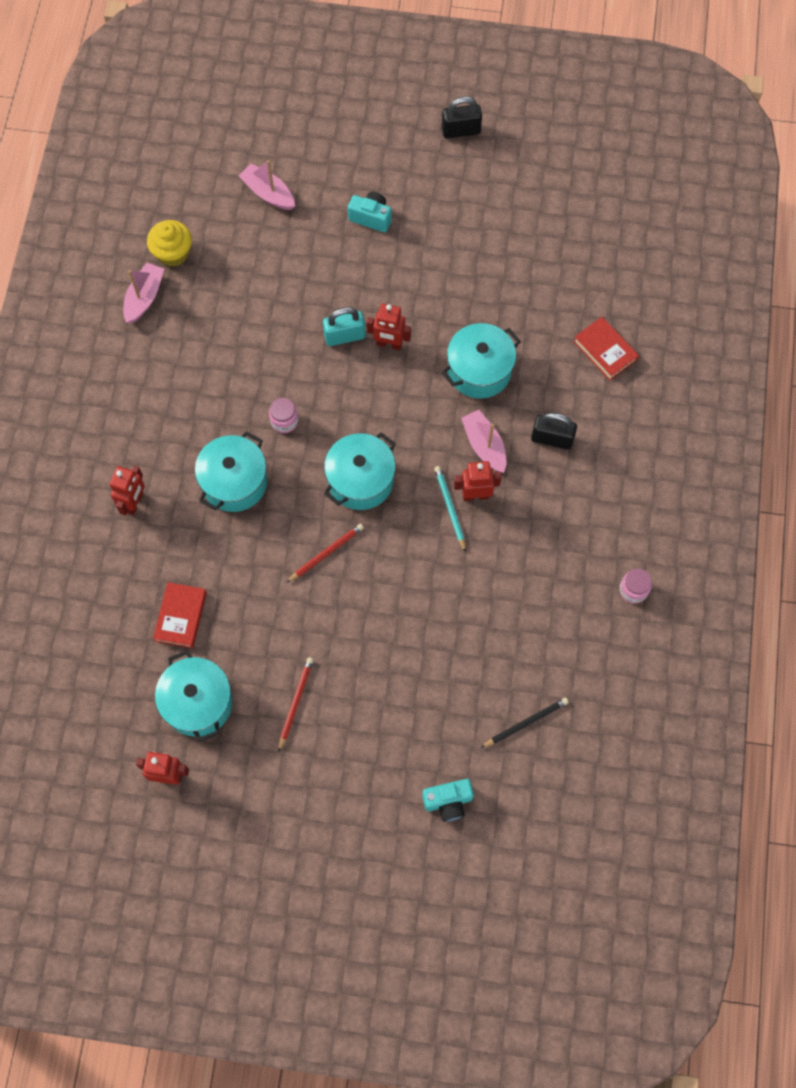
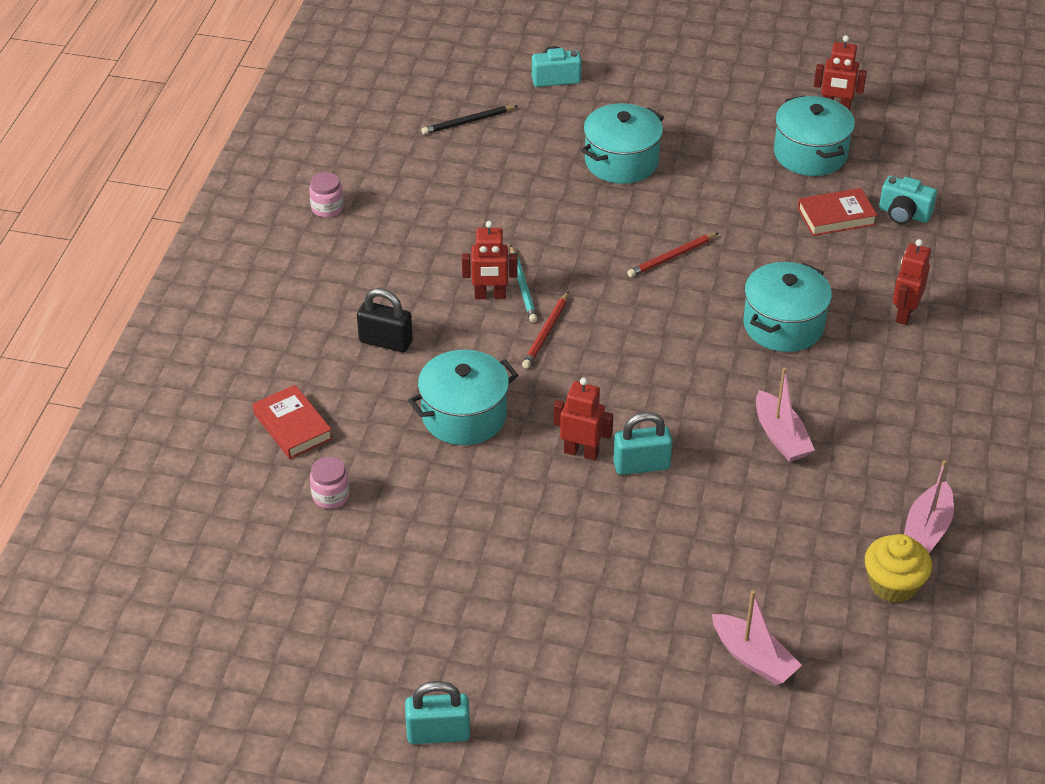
camera: 175 degrees left, 25 degrees down
red book [153,582,207,649] -> red book turned 60 degrees clockwise [797,188,877,236]
pink jar [269,398,298,433] -> pink jar moved to [310,457,350,509]
red pencil [278,657,314,752] -> red pencil moved to [522,291,569,369]
turquoise pot [324,432,396,510] -> turquoise pot moved to [581,103,664,184]
turquoise camera [348,192,391,232] -> turquoise camera moved to [879,176,937,224]
black padlock [442,97,482,139] -> turquoise padlock [405,681,470,744]
pink boat [461,410,506,473] -> pink boat moved to [756,367,815,462]

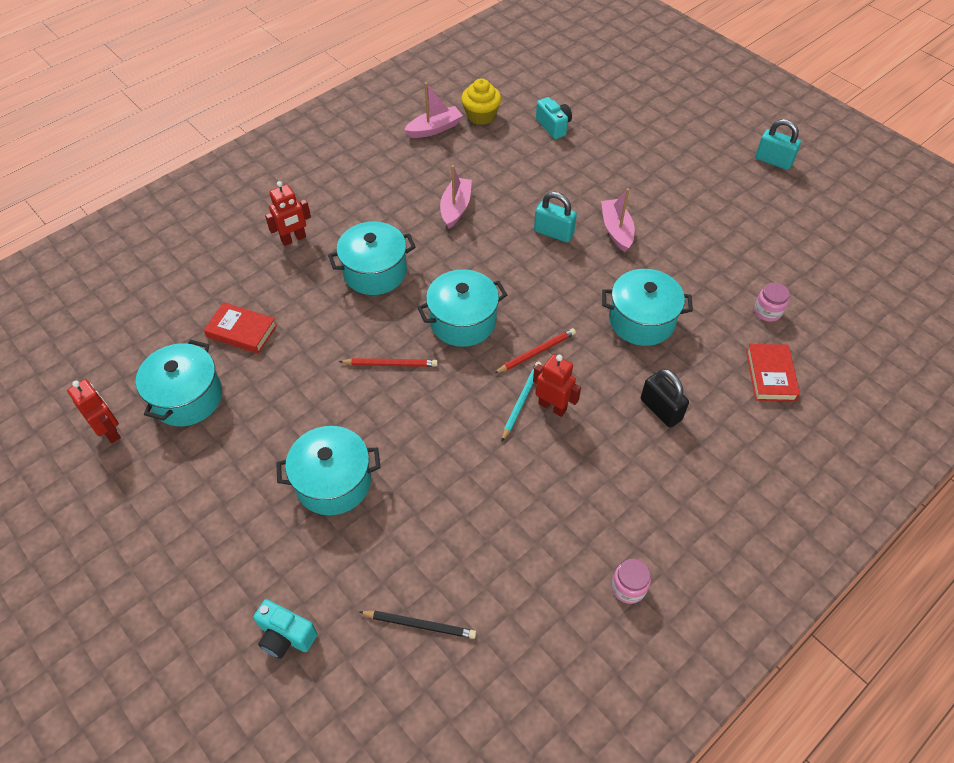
camera: 145 degrees left, 10 degrees up
red robot [554,378,613,461] -> none
pink boat [712,590,802,685] -> pink boat moved to [601,188,635,252]
turquoise camera [879,176,937,224] -> turquoise camera moved to [536,97,572,139]
none -> turquoise pot [417,269,507,347]

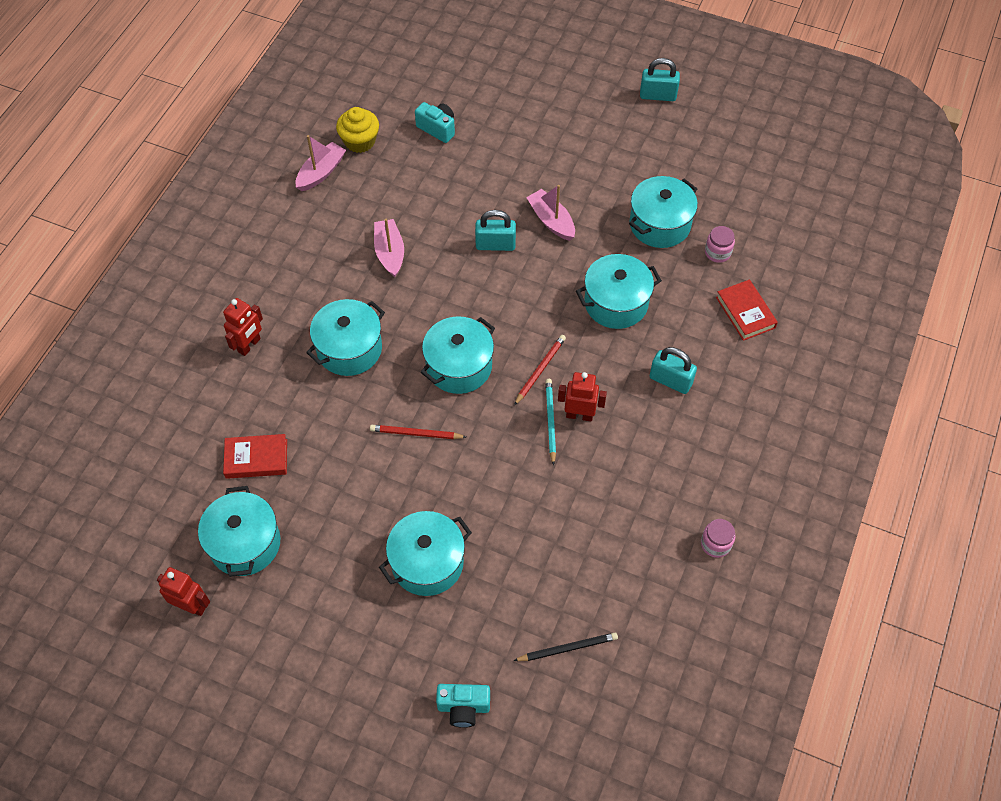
camera: 25 degrees left, 5 degrees up
red pencil [339,358,438,367] -> red pencil turned 150 degrees counterclockwise [370,425,466,439]
black padlock [641,369,689,428] -> turquoise padlock [650,347,697,394]
none -> turquoise pot [629,176,698,248]

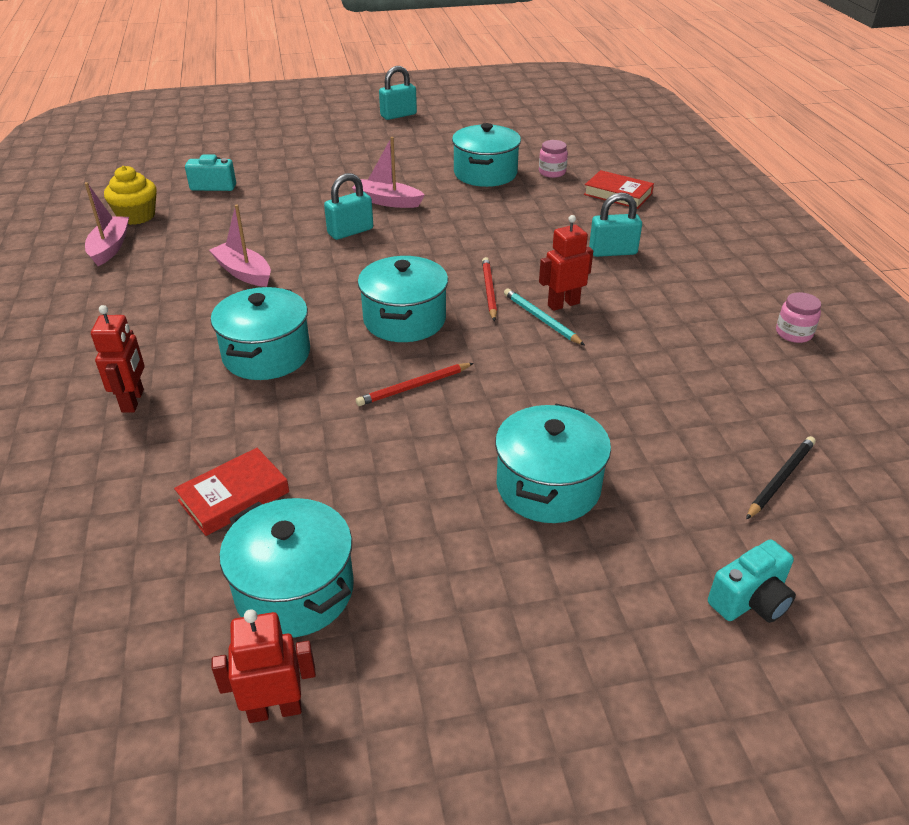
camera: 35 degrees left, 20 degrees down
turquoise pot [576,254,662,329] -> none

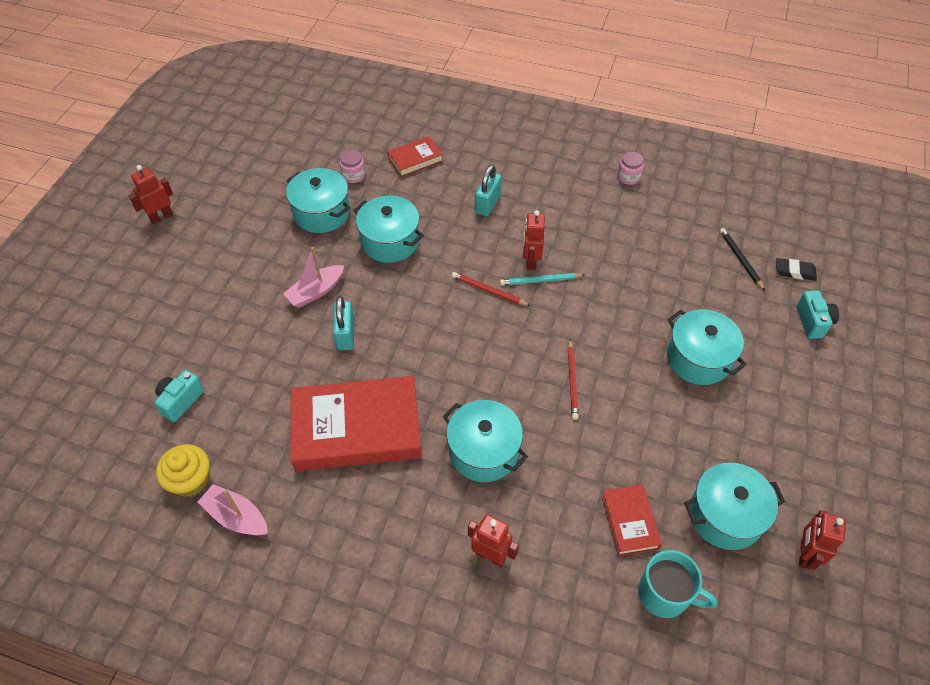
camera: 60 degrees left, 15 degrees up
pink boat [209,204,271,287] -> red book [290,376,422,472]
turquoise pot [358,256,448,342] -> turquoise pot moved to [353,196,424,263]
turquoise padlock [379,66,417,120] -> red robot [128,165,173,224]
none -> turquoise mug [638,550,717,618]
none -> black eraser [776,258,817,281]

